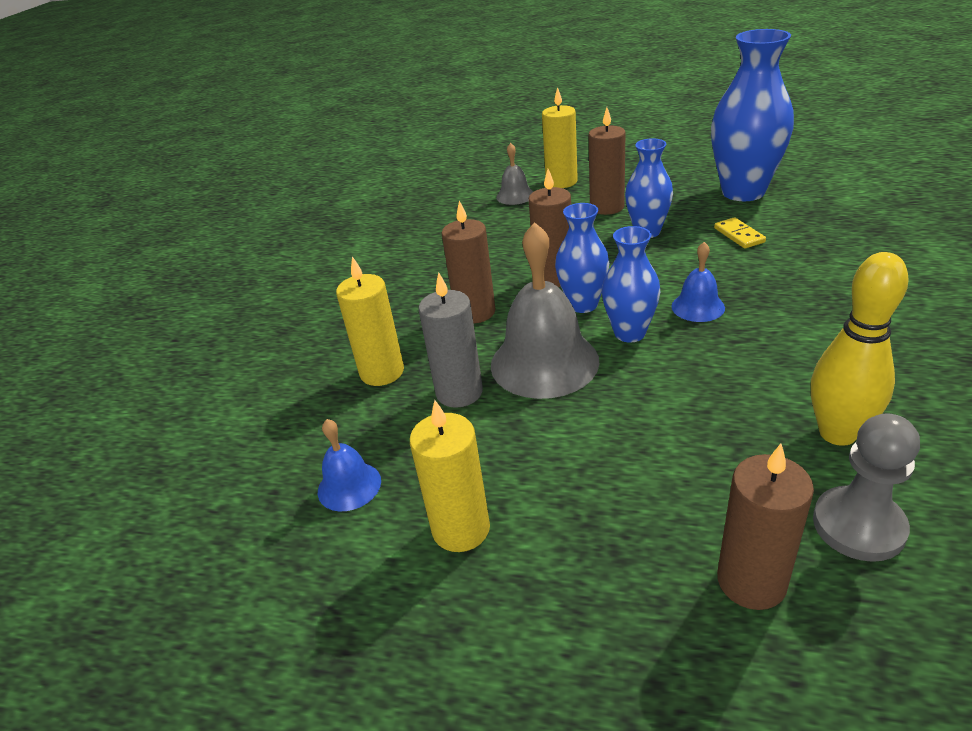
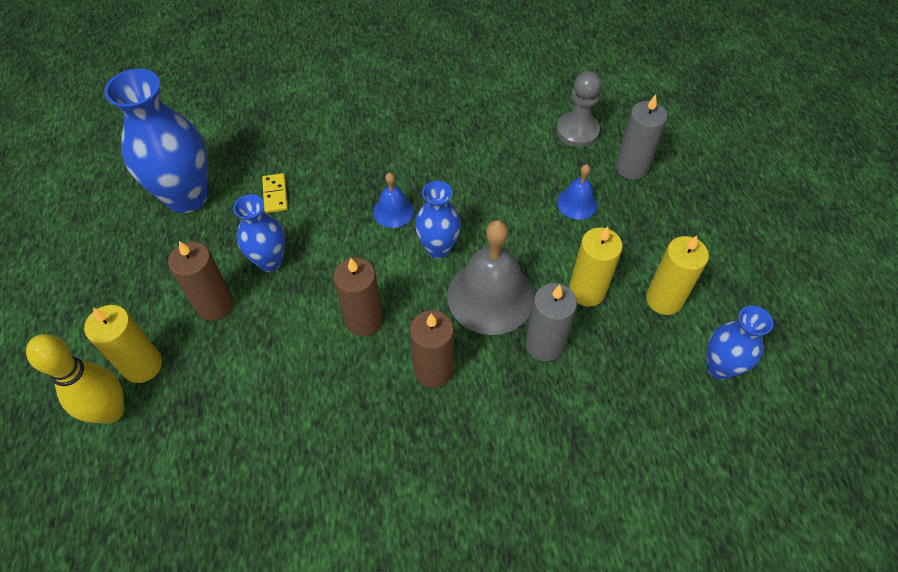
camera: 115 degrees left, 20 degrees up
blue bell [318,419,381,511] -> blue bell moved to [557,164,598,220]
yellow candle [336,256,404,386] -> yellow candle moved to [569,226,623,306]
grey bell [496,143,533,205] -> none
blue vase [555,203,609,313] -> blue vase moved to [706,306,773,380]
yellow domino [714,217,766,249] -> yellow domino turned 60 degrees counterclockwise [262,173,288,213]
brown candle [717,444,814,610] -> grey candle [615,95,667,180]
yellow bowling pin [811,252,909,446] -> yellow bowling pin moved to [26,334,124,424]

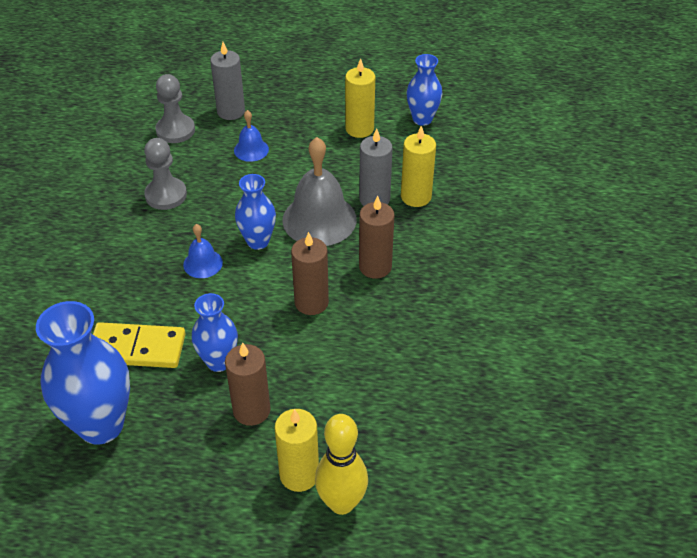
camera: 75 degrees left, 10 degrees down
yellow domino [262,173,288,213] -> yellow domino [93,322,186,368], size x1.91
yellow candle [569,226,623,306] -> yellow candle moved to [401,126,436,207]
none -> grey pawn [144,138,187,210]

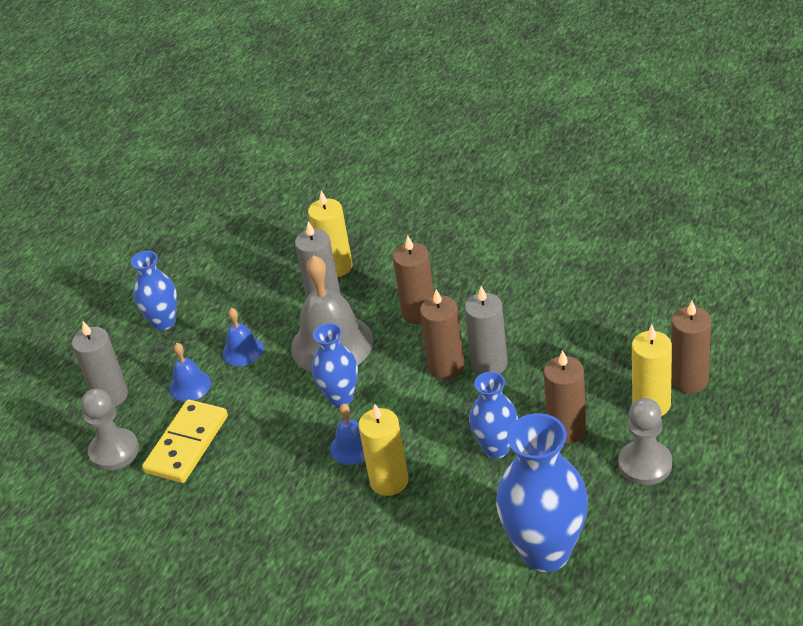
camera: 65 degrees left, 5 degrees down
yellow domino [93,322,186,368] -> yellow domino moved to [142,400,228,483]
grey pawn [144,138,187,210] -> grey pawn moved to [618,398,672,485]
yellow bowling pin [315,414,368,515] -> brown candle [671,300,711,393]
yellow candle [345,58,375,138] -> yellow candle moved to [358,404,409,496]
blue vase [406,54,442,126] -> blue vase moved to [131,251,177,331]
none -> blue bell [222,308,264,366]
none -> grey candle [464,286,508,375]

